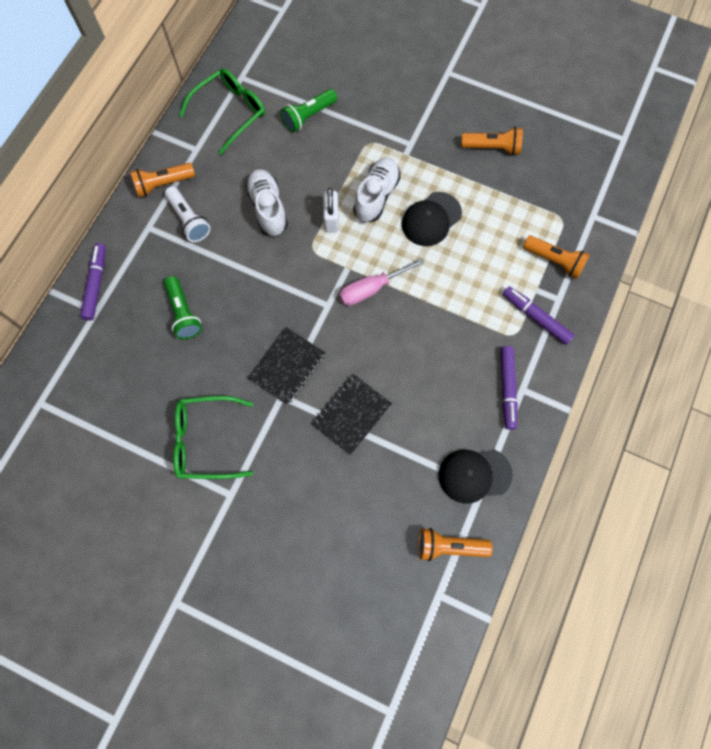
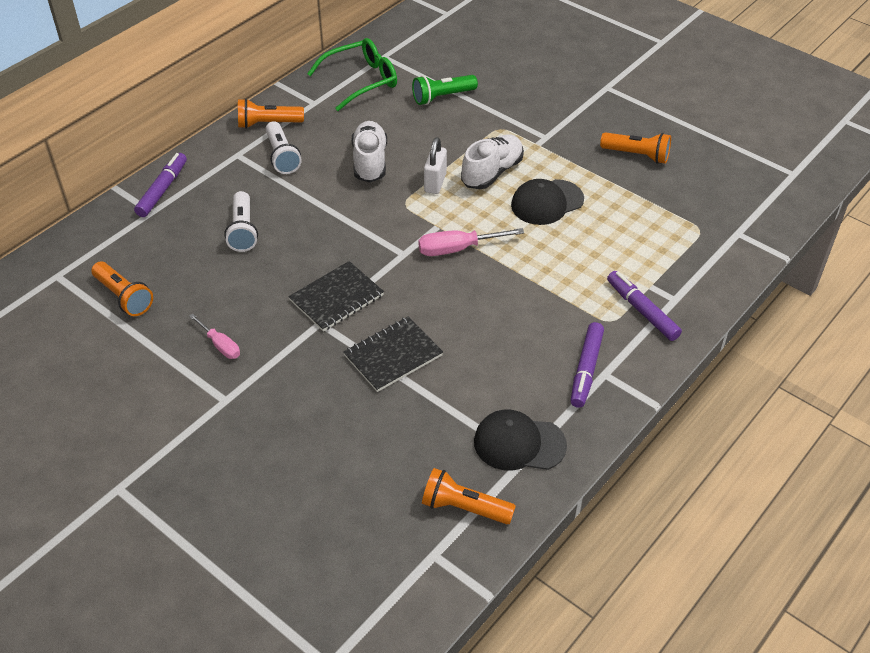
camera: 15 degrees right, 25 degrees down
green flashlight [164,276,202,339] -> white flashlight [224,191,258,252]
green glasses [173,396,253,479] -> pink screwdriver [189,314,240,359]
orange flashlight [523,235,590,279] -> orange flashlight moved to [91,262,153,316]

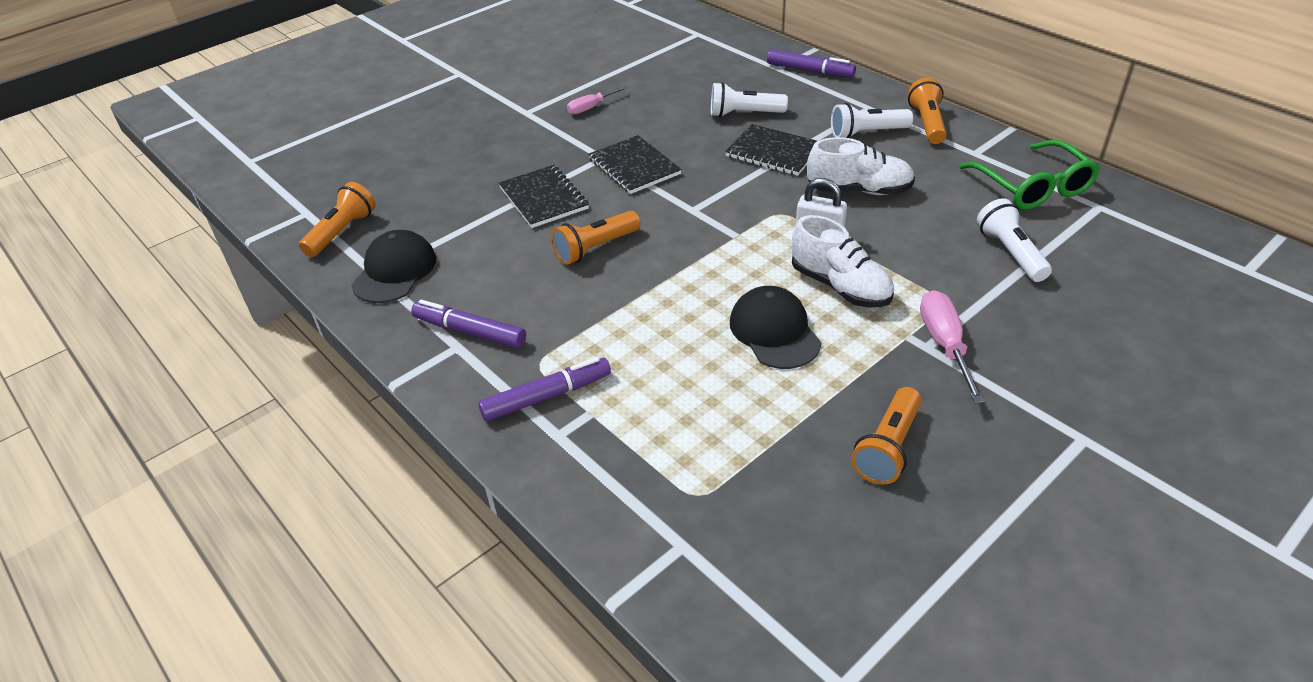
camera: 100 degrees right, 5 degrees down
orange flashlight [91,262,153,316] -> orange flashlight moved to [551,211,641,265]
green flashlight [412,75,478,105] -> white flashlight [977,198,1052,282]
pink screwdriver [418,228,524,256] -> pink screwdriver moved to [920,290,985,403]
none -> black notebook [725,124,817,176]

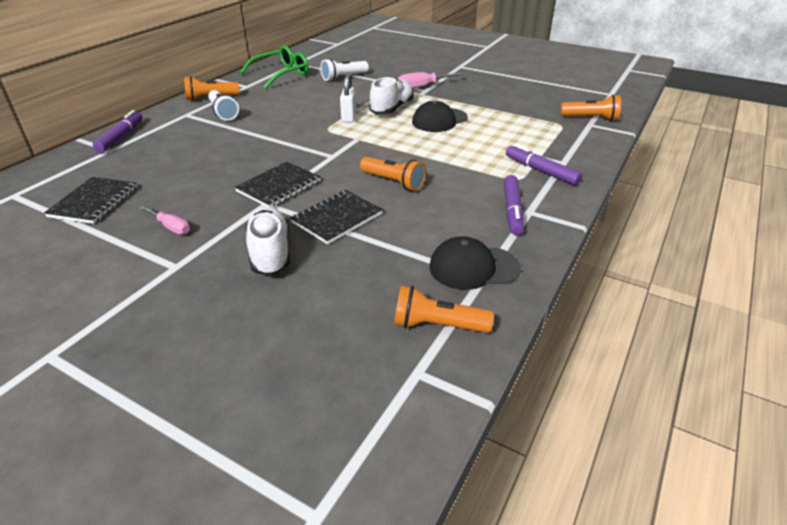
camera: 110 degrees left, 5 degrees down
white flashlight [711,82,788,117] -> none
black notebook [725,124,817,176] -> black notebook moved to [44,177,137,224]
white shoe [807,137,915,195] -> white shoe moved to [246,206,290,276]
orange flashlight [851,387,922,485] -> orange flashlight moved to [561,95,621,121]

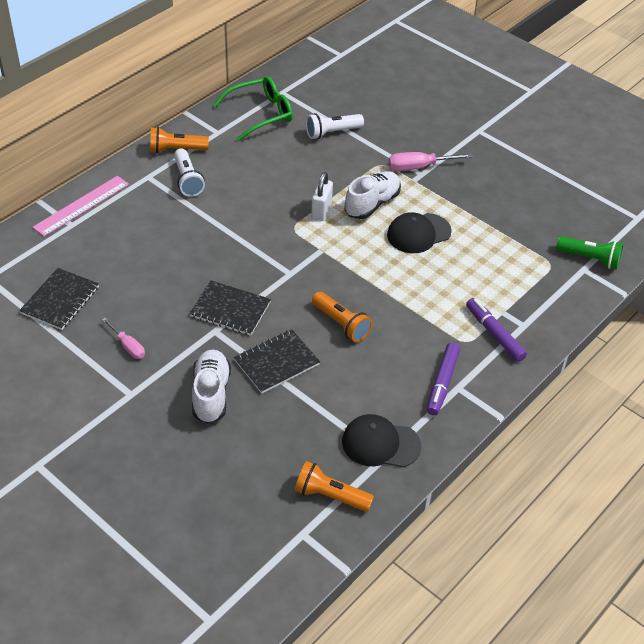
camera: 10 degrees right, 10 degrees up
purple marker [93,110,143,153] -> pink ruler [33,176,129,236]
black notebook [235,162,321,207] -> black notebook turned 60 degrees clockwise [190,280,271,336]
orange flashlight [561,95,621,121] -> green flashlight [556,236,623,269]

